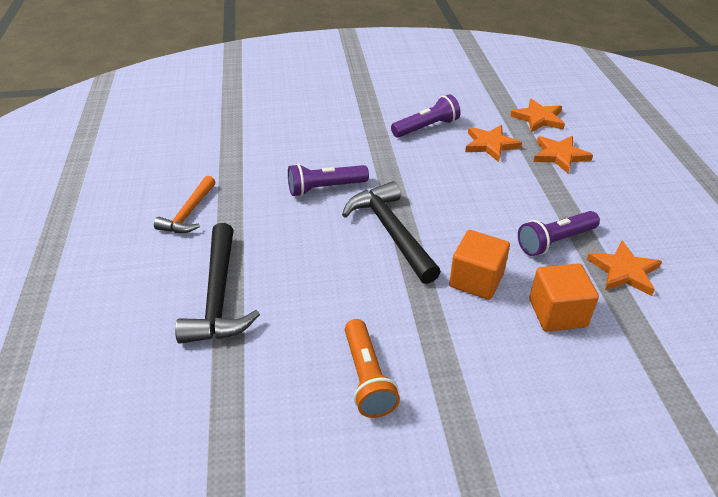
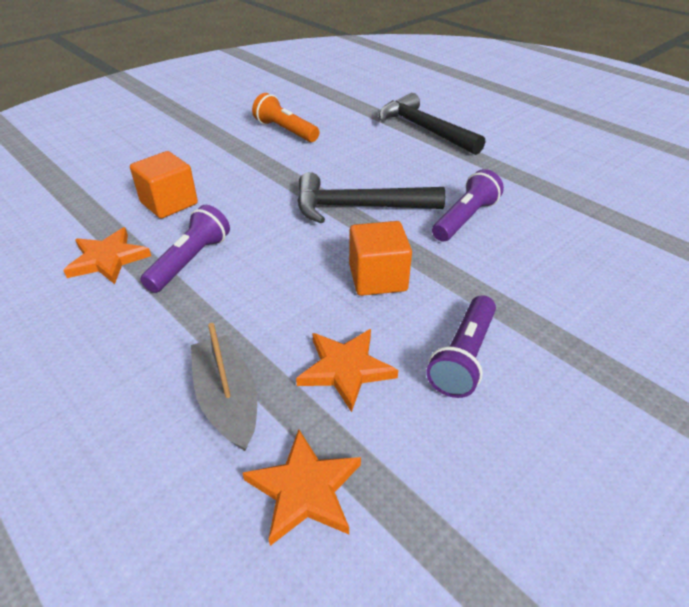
camera: 145 degrees right, 0 degrees up
orange hammer [154,176,216,233] -> none
black hammer [342,181,441,284] -> black hammer turned 150 degrees clockwise [297,172,445,224]
orange cube [449,230,510,300] -> orange cube moved to [349,221,412,296]
orange star [534,136,593,174] -> grey boat [191,323,257,451]

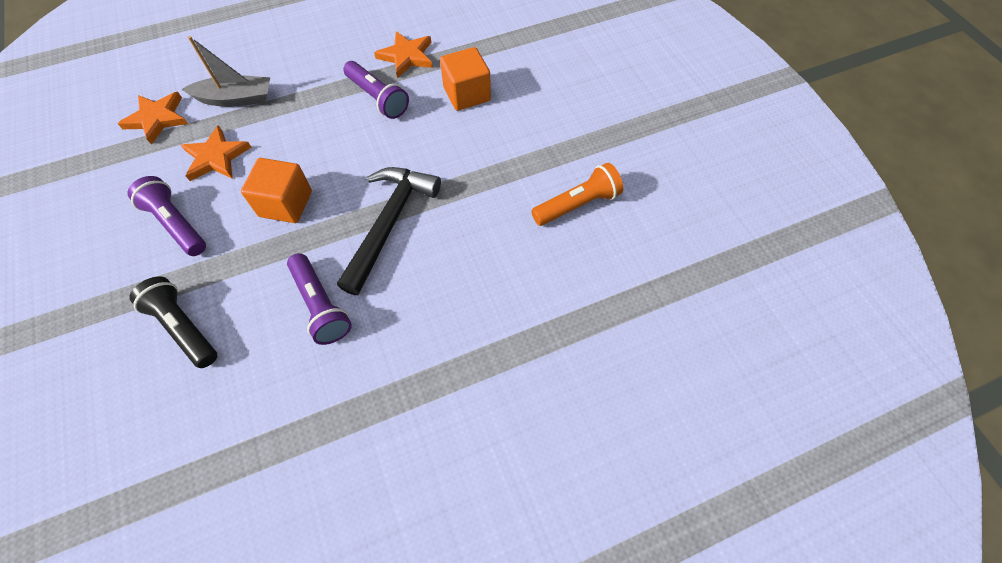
camera: 110 degrees right, 20 degrees up
black hammer [379,93,485,155] -> none
none -> black flashlight [129,277,217,368]

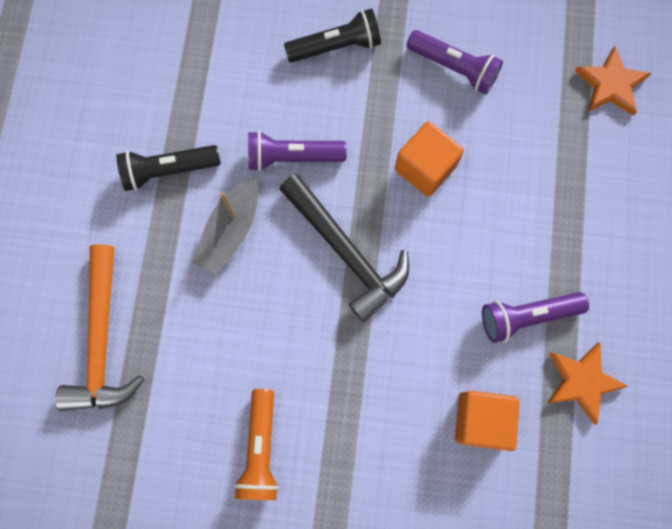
camera: 120 degrees right, 15 degrees up
purple flashlight [128,176,206,256] -> purple flashlight turned 45 degrees clockwise [406,30,503,94]
grey boat [181,36,270,107] -> grey boat moved to [192,177,258,275]
orange star [181,125,252,181] -> none
none -> orange hammer [55,244,144,411]
none -> black flashlight [116,145,221,191]

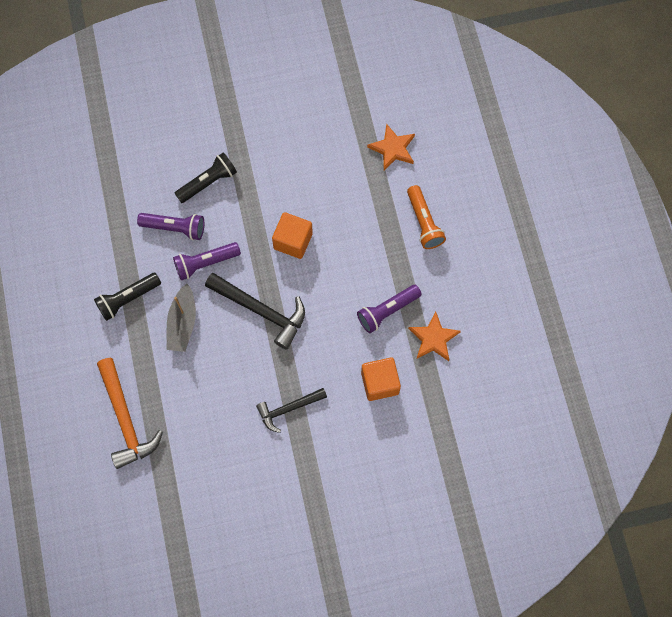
camera: 20 degrees left, 5 degrees down
orange flashlight [234,389,279,500] -> orange flashlight moved to [407,185,446,249]
purple flashlight [406,30,503,94] -> purple flashlight moved to [137,213,204,240]
none -> black hammer [256,388,327,433]

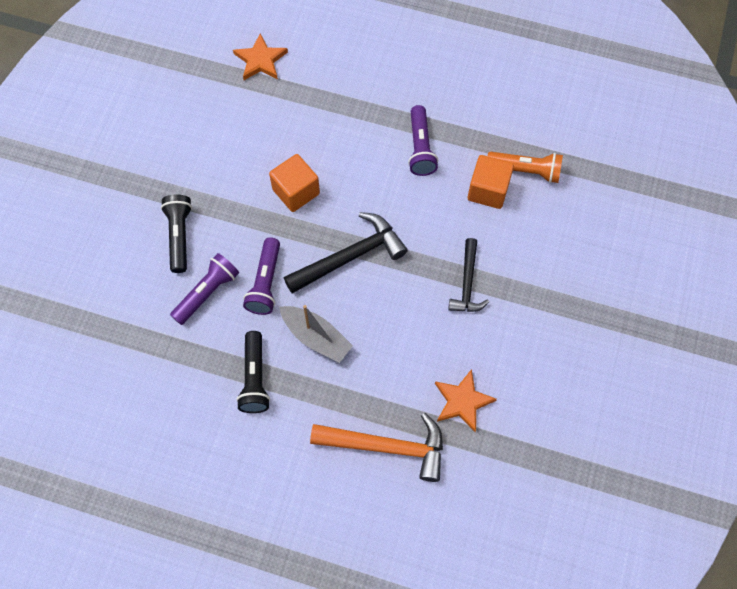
camera: 60 degrees left, 5 degrees down
orange flashlight [407,185,446,249] -> orange flashlight moved to [488,152,563,183]
orange star [408,311,461,361] -> orange star moved to [435,369,497,432]

